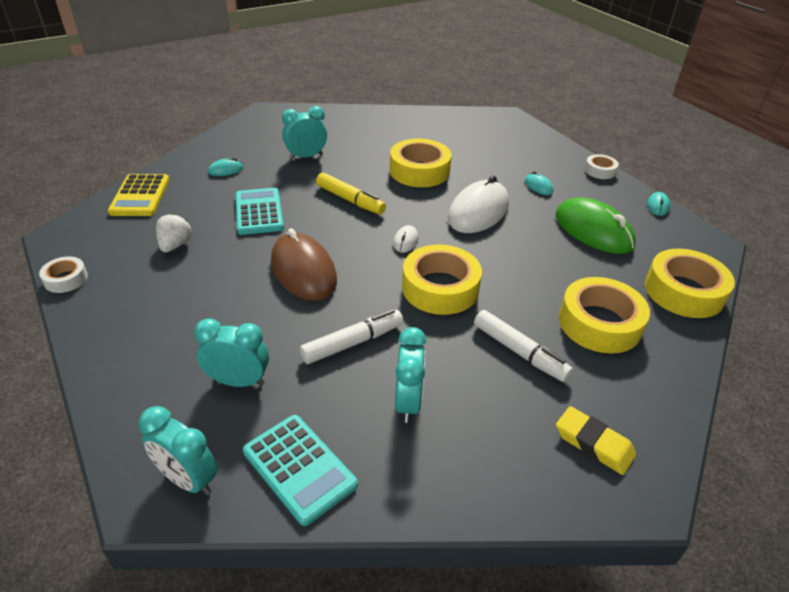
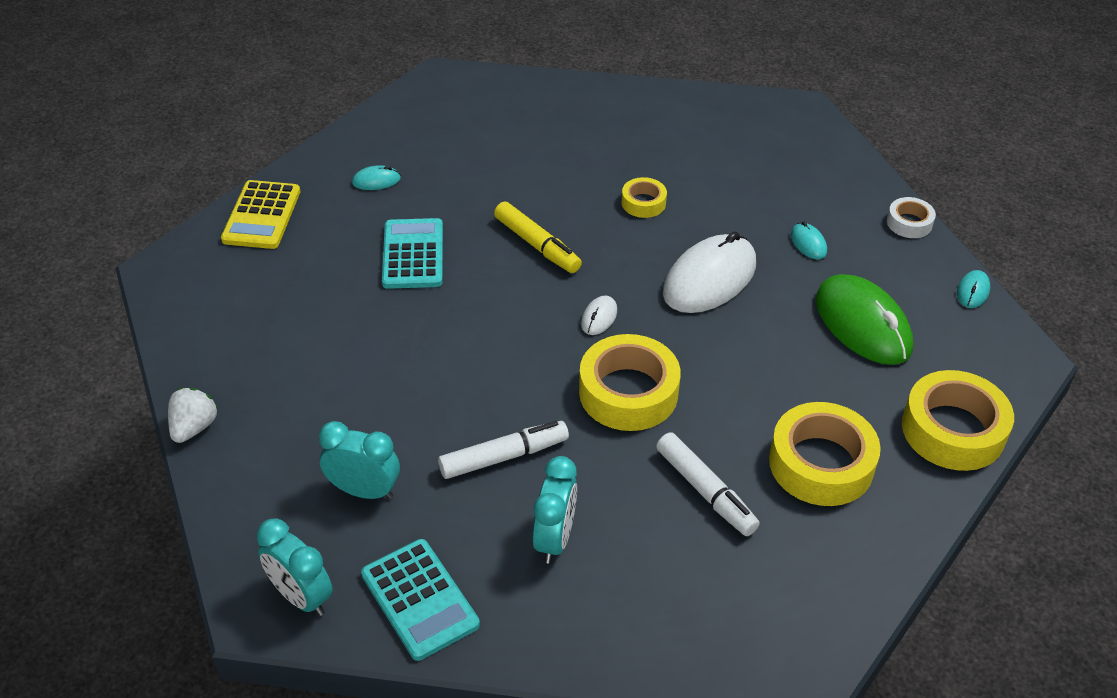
camera: 10 degrees right, 5 degrees up
white tape [39,256,88,293] -> none
white strawberry [156,213,192,252] -> white strawberry moved to [168,388,218,443]
brown mouse [271,228,337,301] -> none
turquoise clock [282,106,327,159] -> none
yellow tape [390,139,452,187] -> yellow tape [622,177,667,218], size x0.52
yellow eraser [556,406,636,475] -> none

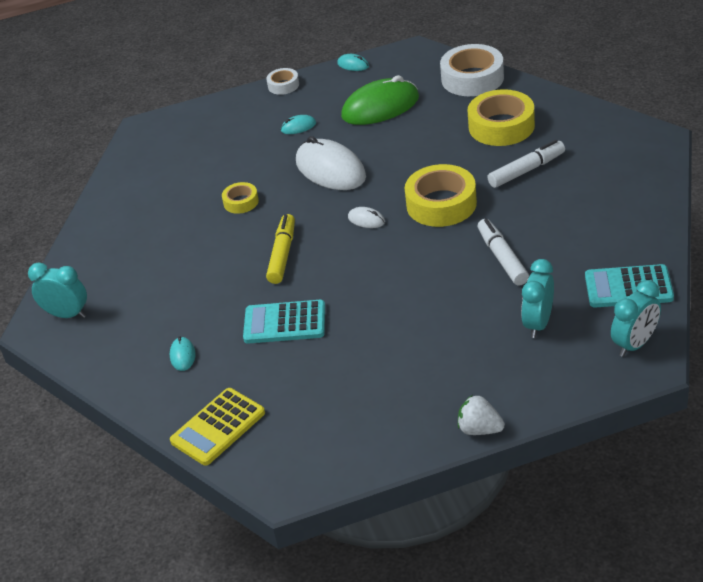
camera: 80 degrees left, 5 degrees down
yellow calculator [221,180,300,249] -> yellow calculator turned 120 degrees clockwise [170,388,265,466]
turquoise calculator [361,539,480,661] -> turquoise calculator turned 150 degrees counterclockwise [585,264,674,308]
yellow marker [494,201,582,273] -> yellow marker turned 45 degrees counterclockwise [266,214,295,284]
turquoise clock [532,456,577,563] -> turquoise clock moved to [28,262,87,318]
yellow tape [902,370,1014,471] -> white tape [440,44,504,96]

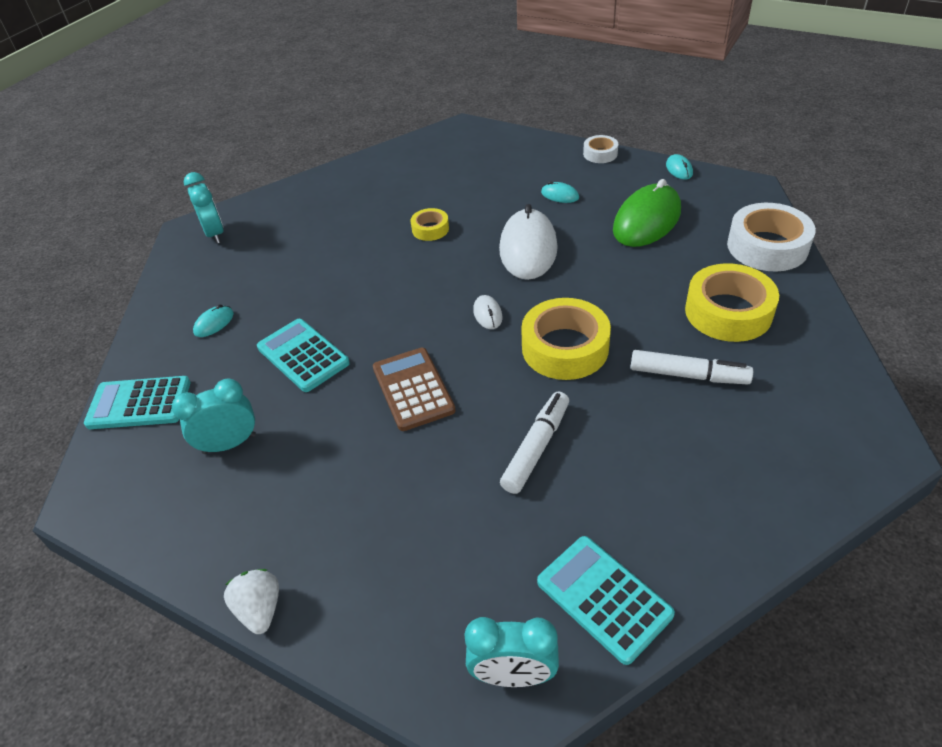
camera: 45 degrees right, 5 degrees up
yellow calculator [170,388,265,466] -> turquoise calculator [84,376,191,429]
yellow marker [266,214,295,284] -> none
green mouse [341,75,419,125] -> green mouse turned 75 degrees counterclockwise [613,179,681,247]
turquoise clock [521,259,554,338] -> turquoise clock moved to [172,379,256,454]
none -> brown calculator [373,348,456,431]

